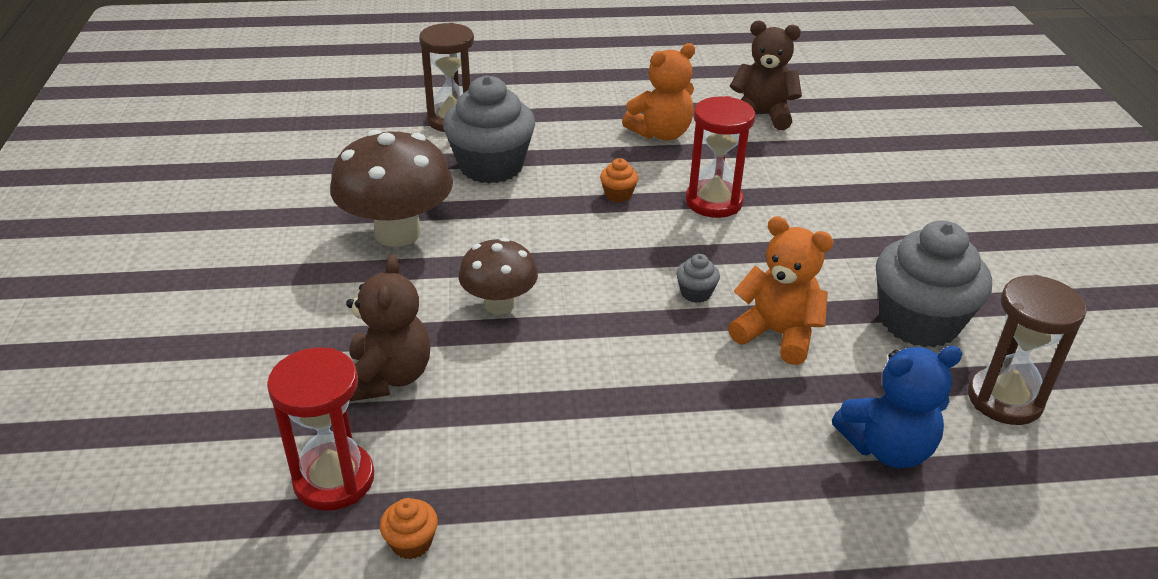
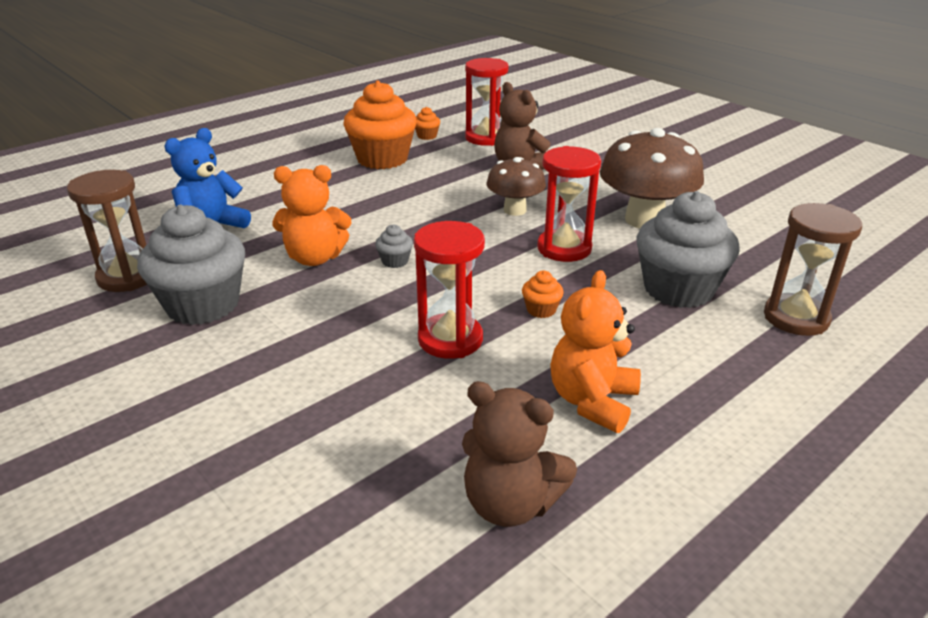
camera: 145 degrees right, 5 degrees down
brown teddy bear [730,21,802,130] -> brown teddy bear turned 45 degrees clockwise [462,381,577,527]
none -> orange cupcake [343,80,417,169]
none -> red hourglass [537,146,601,262]

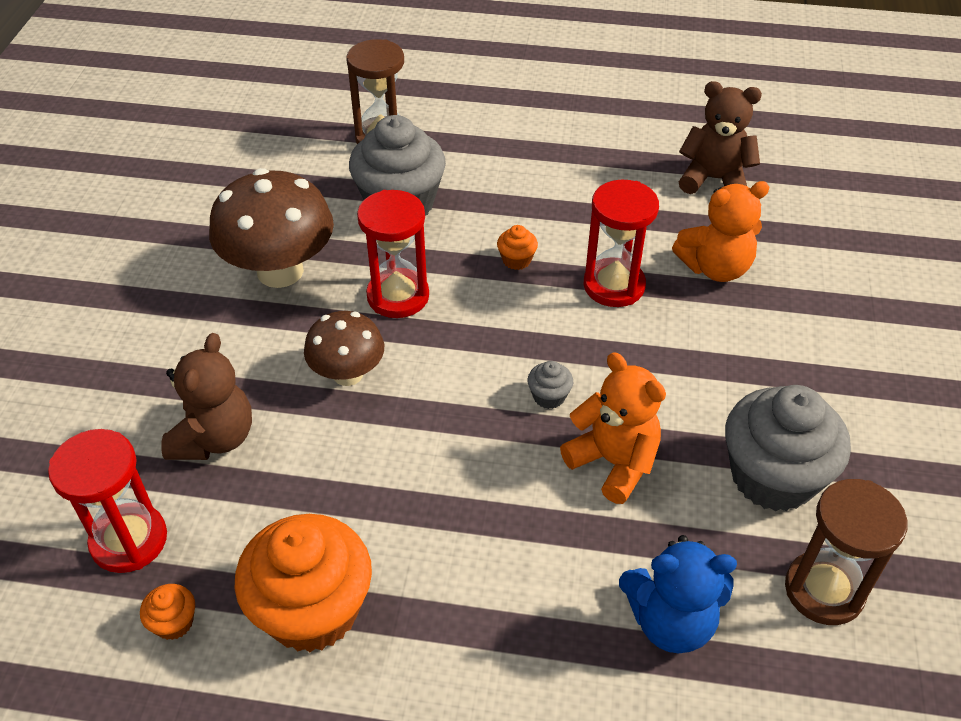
camera: 130 degrees left, 15 degrees up
brown teddy bear [462,381,577,527] -> brown teddy bear turned 60 degrees counterclockwise [679,81,762,194]
orange teddy bear [550,270,641,433] -> orange teddy bear moved to [672,181,770,282]

